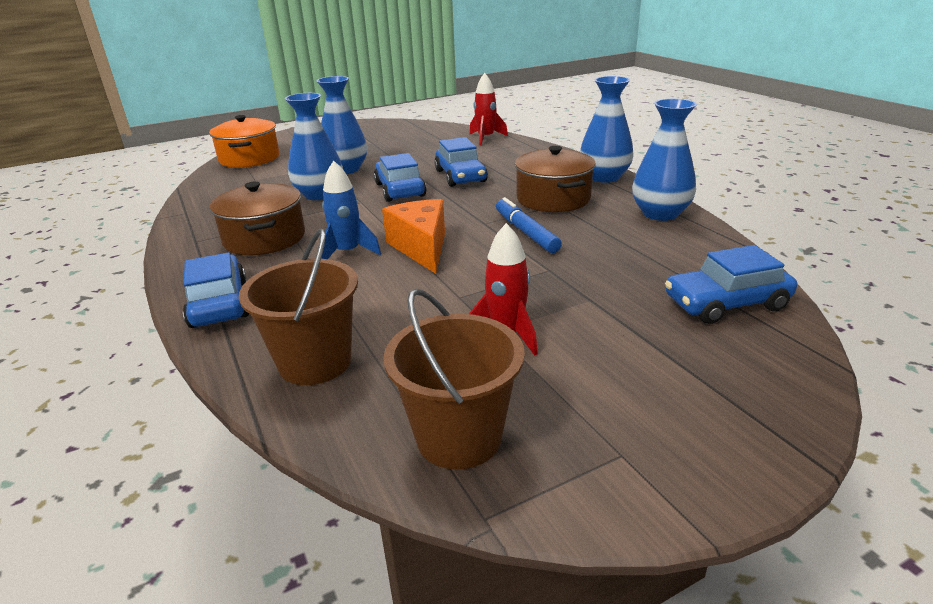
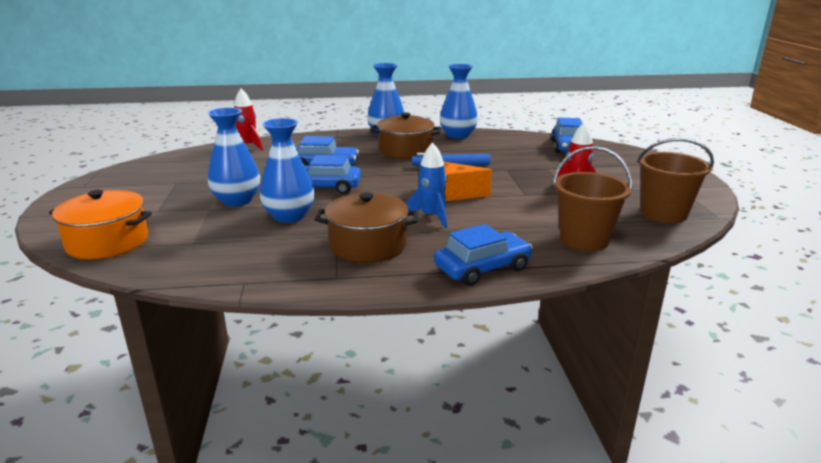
camera: 70 degrees left, 5 degrees down
blue car [183,253,249,328] -> blue car turned 150 degrees clockwise [434,224,532,286]

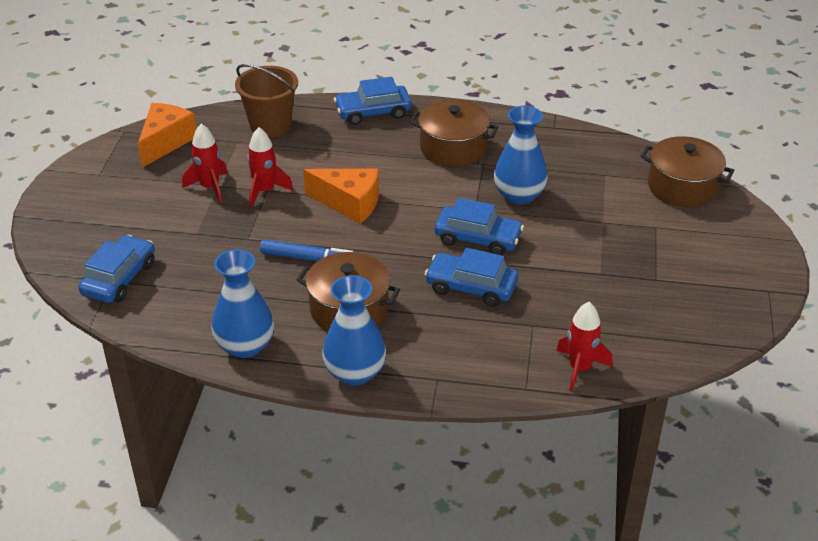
camera: 165 degrees left, 15 degrees up
orange pot [49,190,152,259] -> brown pot [640,136,735,207]
blue vase [207,107,260,206] -> none
blue rocket [406,142,447,228] -> none
brown bucket [637,138,714,223] -> orange cheese [138,103,196,167]
none -> red rocket [247,127,293,207]

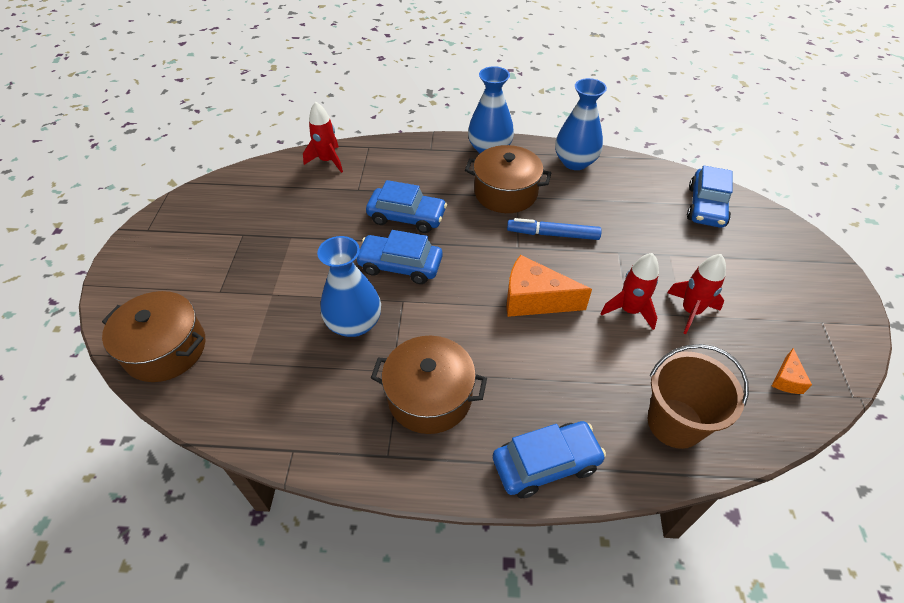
camera: 175 degrees right, 10 degrees up
orange cheese [138,103,196,167] -> orange cheese [772,348,812,394], size x0.49

